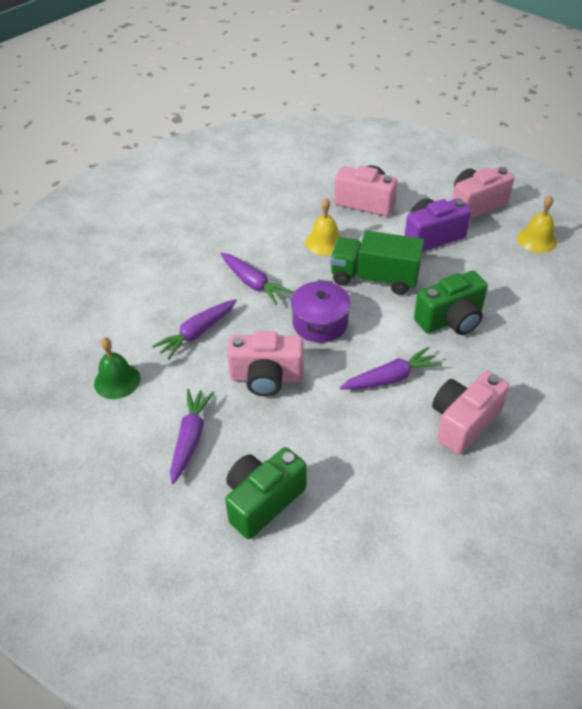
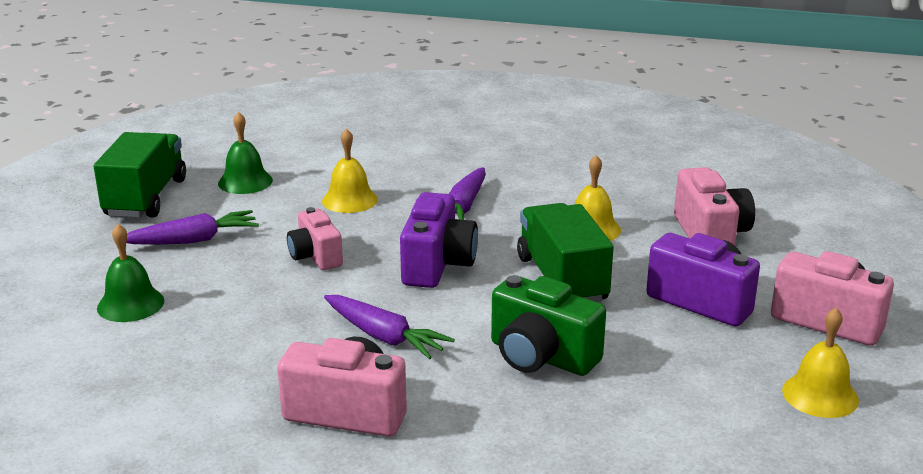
camera: 60 degrees right, 20 degrees down
purple carrot [152,299,237,360] -> yellow bell [322,128,378,213]
green camera [225,447,306,539] -> green bell [97,224,164,322]
pink camera [227,331,304,397] -> pink camera [287,207,343,270], size x0.67
purple pot [291,280,351,343] -> purple camera [400,192,478,288]
none -> green truck [94,132,186,218]

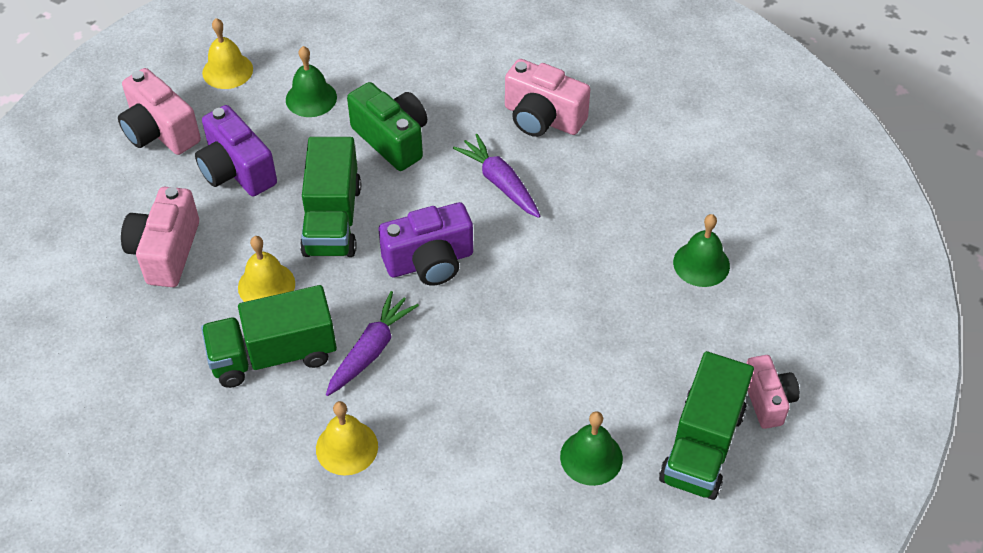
camera: 165 degrees left, 25 degrees up
purple carrot [126,210,259,245] -> none
pink camera [287,207,343,270] -> pink camera moved to [746,355,800,429]
yellow bell [322,128,378,213] -> yellow bell moved to [316,401,378,476]
purple camera [400,192,478,288] -> purple camera turned 135 degrees counterclockwise [379,202,473,286]
none -> green truck [201,285,337,388]
none -> green bell [286,46,337,117]

